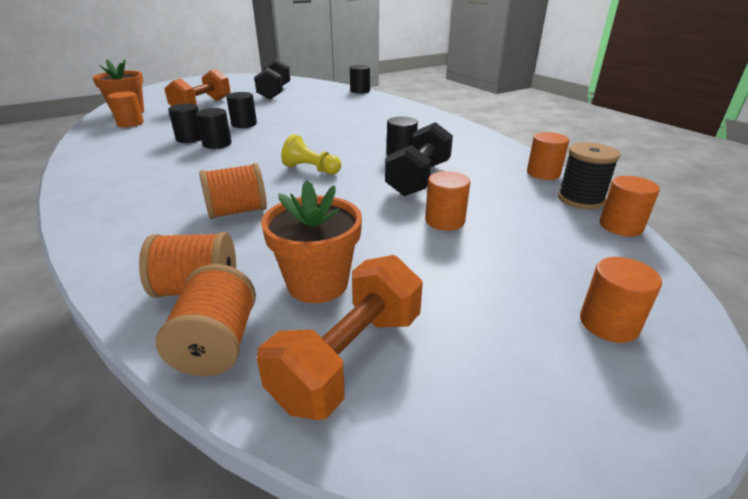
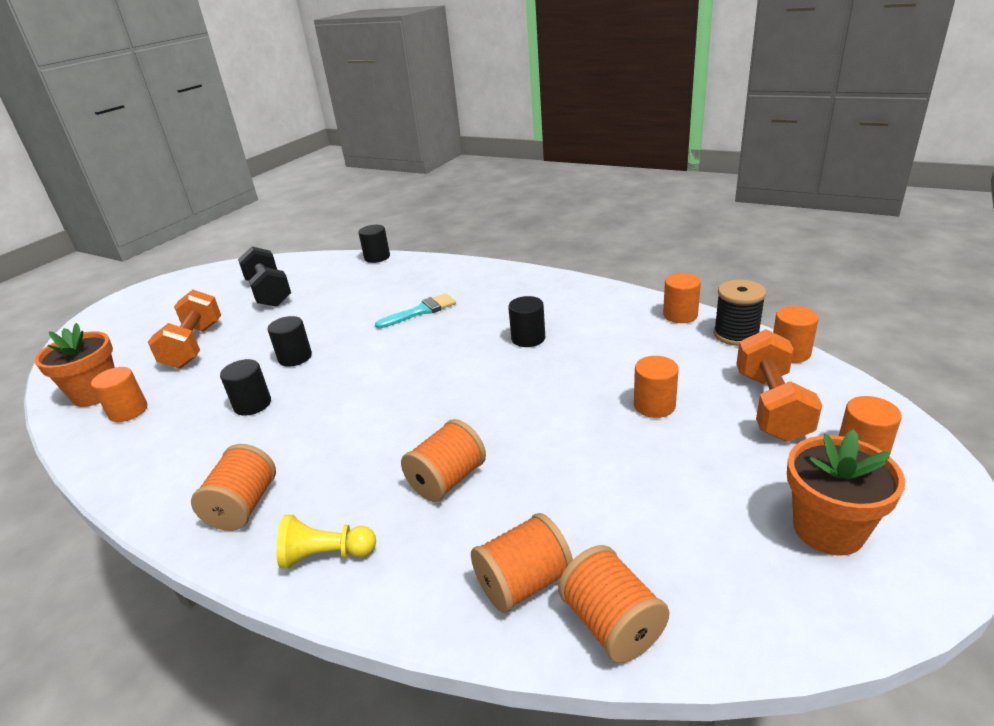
camera: 25 degrees left, 0 degrees up
black cylinder [196,108,232,149] -> none
orange dumbbell [257,255,423,420] -> orange dumbbell moved to [736,329,822,442]
orange flower pot [261,180,362,303] -> orange flower pot moved to [787,429,905,555]
yellow pawn [281,134,341,174] -> yellow pawn moved to [276,515,376,569]
black dumbbell [385,122,453,196] -> none
none -> orange spool [191,444,276,531]
none -> turquoise brush [375,293,456,329]

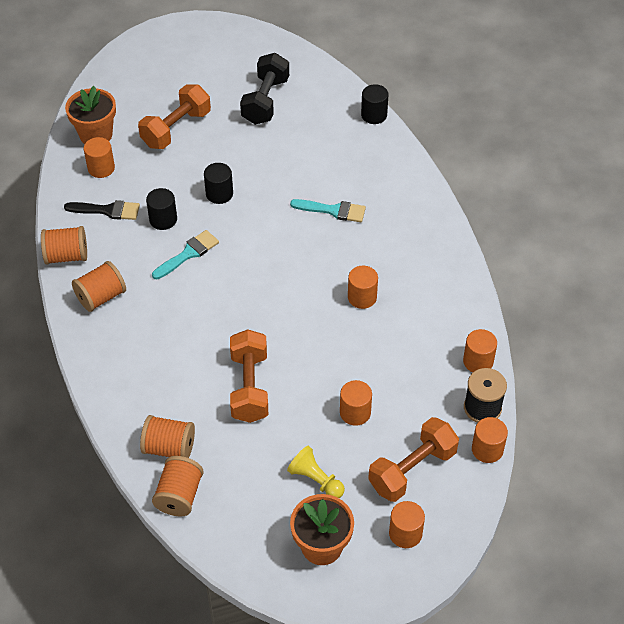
camera: 40 degrees right, 20 degrees up
yellow pawn [276,515,376,569] -> yellow pawn moved to [287,446,345,498]
orange spool [401,419,486,502] -> orange spool moved to [41,226,87,265]
black cylinder [508,296,545,347] -> orange cylinder [348,266,378,309]
none -> black brush [64,200,140,220]
none -> turquoise brush [152,230,219,280]
none -> orange dumbbell [230,329,268,423]

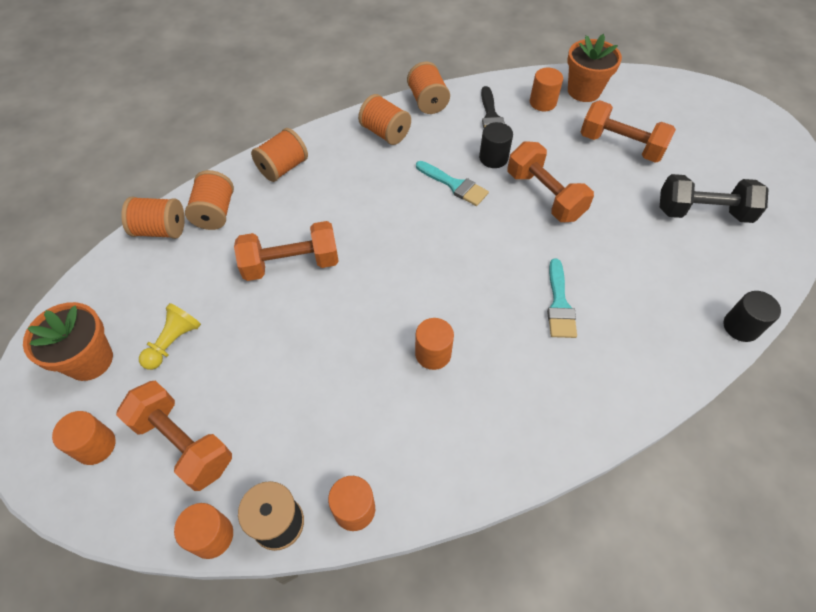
camera: 80 degrees right, 5 degrees up
black cylinder [204,163,233,204] -> orange dumbbell [508,141,594,222]
orange cylinder [340,380,372,426] -> none
none -> orange spool [251,128,308,182]

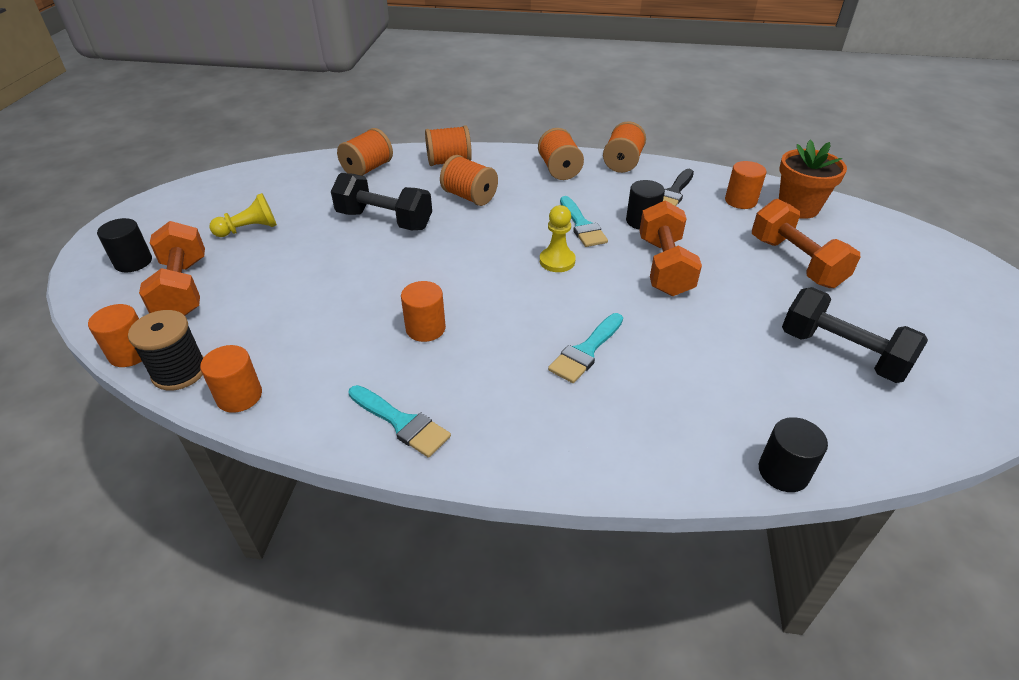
camera: 35 degrees right, 15 degrees down
orange flower pot [23,302,113,381] -> none
orange cylinder [52,411,115,465] -> black cylinder [97,218,152,272]
orange spool [121,197,185,239] -> orange spool moved to [440,155,498,206]
orange dumbbell [234,221,339,281] -> black dumbbell [331,173,432,230]
none -> turquoise brush [348,385,451,458]
none -> yellow pawn [540,205,576,272]

